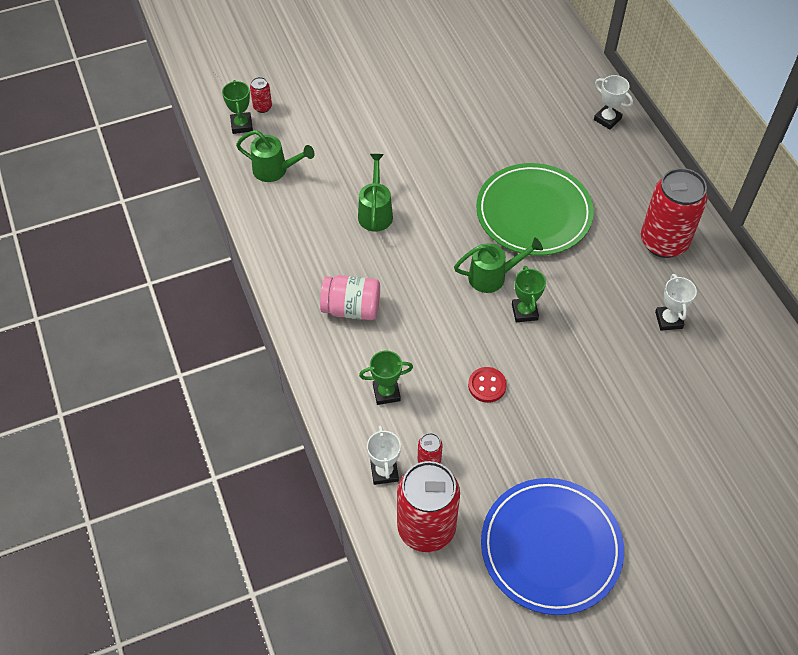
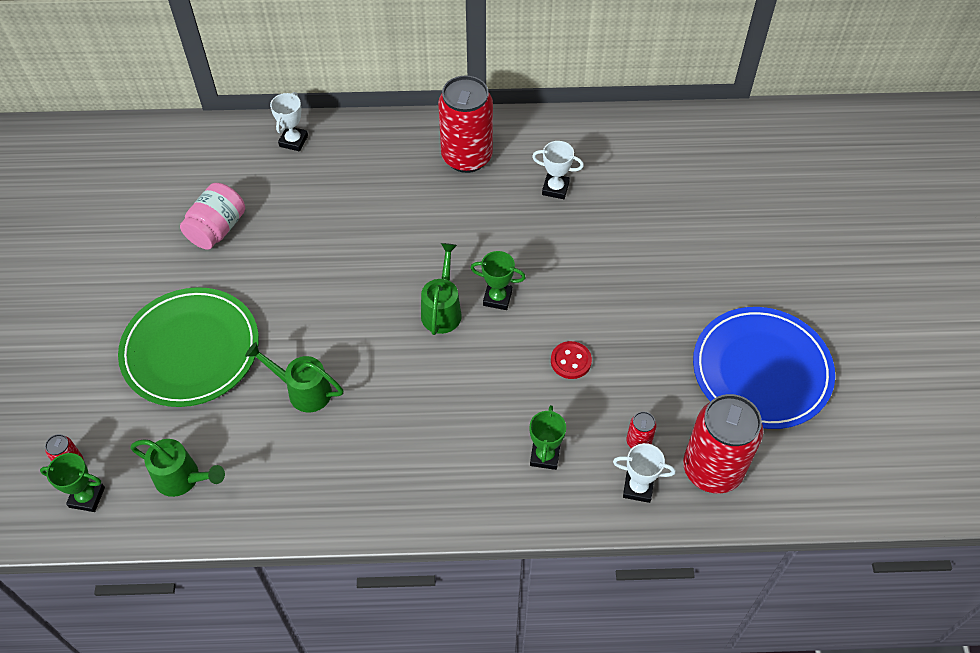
camera: 70 degrees left, 0 degrees up
green watering can [236,130,315,182] -> green watering can turned 75 degrees clockwise [130,439,225,497]
pink jar [320,275,380,320] -> pink jar moved to [180,183,245,249]
green plate [476,163,594,256] -> green plate moved to [118,287,259,407]
white trophy [594,75,633,130] -> white trophy turned 45 degrees counterclockwise [270,92,308,151]

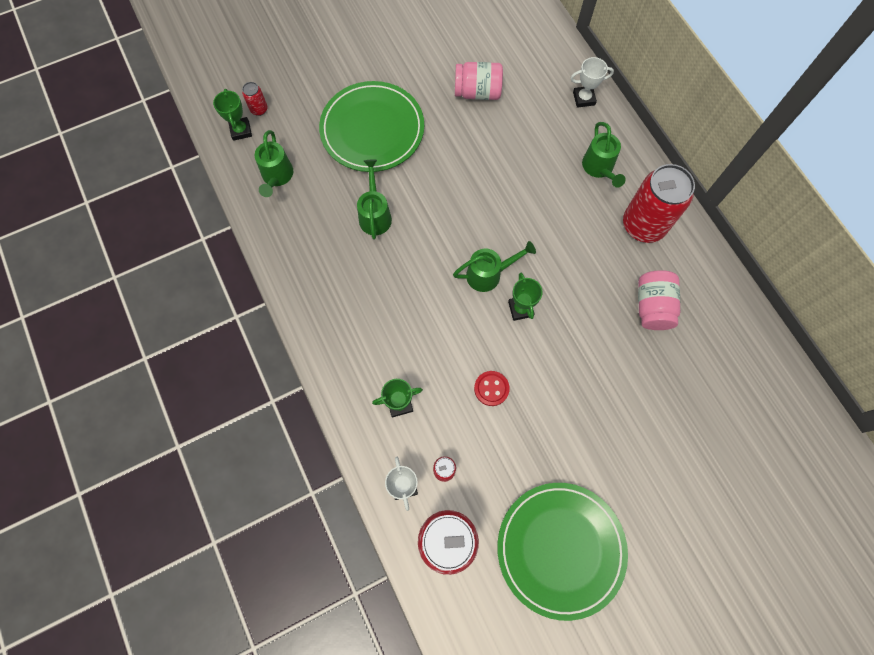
camera: 65 degrees right, 15 degrees up
white trophy [532,141,584,199] -> pink jar [638,270,680,330]
blue plate [693,307,835,429] -> green plate [497,483,628,621]
none -> green watering can [582,122,626,188]

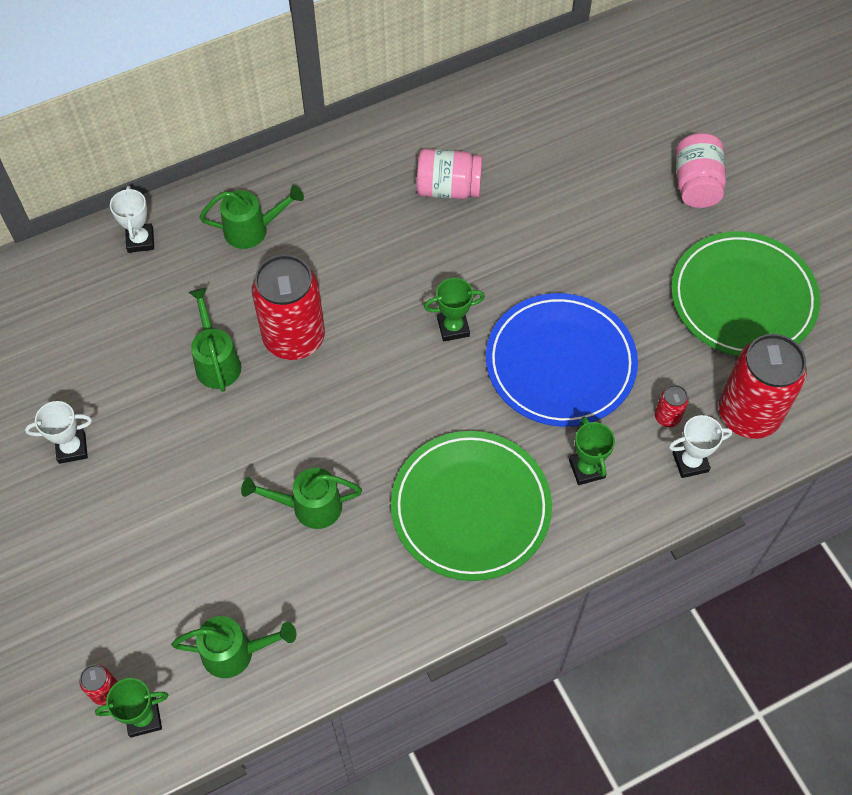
camera: 90 degrees left, 10 degrees down
green plate [319,81,424,172] -> green plate moved to [391,431,552,581]
green watering can [453,241,536,292] -> green watering can moved to [189,288,241,392]
pink jar [455,62,503,100] -> pink jar moved to [676,133,726,208]
red button [474,371,510,406] -> blue plate [486,293,638,427]
red can [623,164,695,243] -> red can moved to [252,254,325,360]
none -> white trophy [25,401,92,464]

